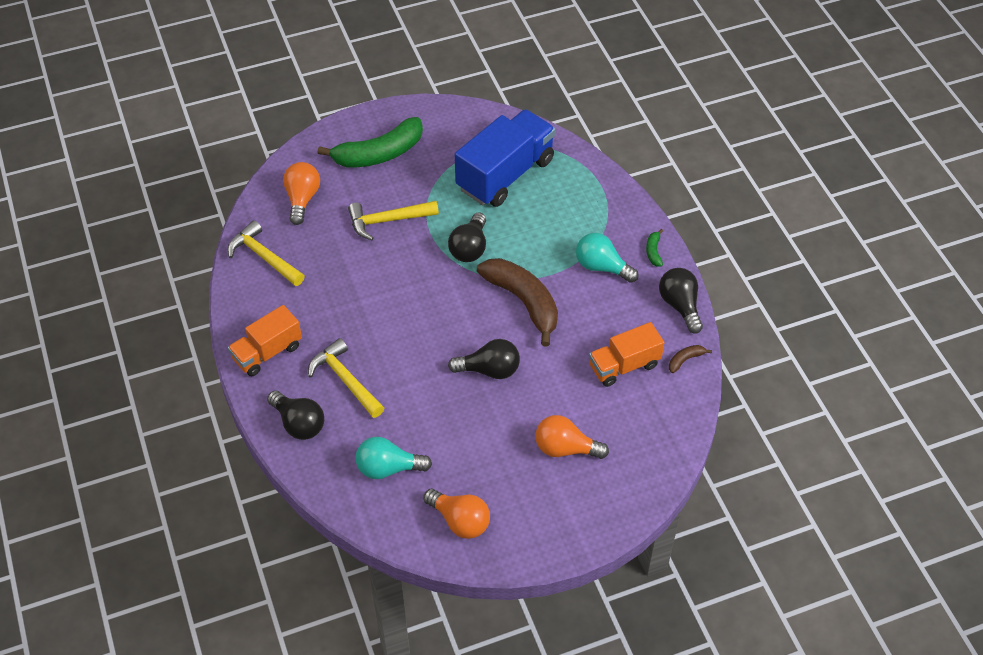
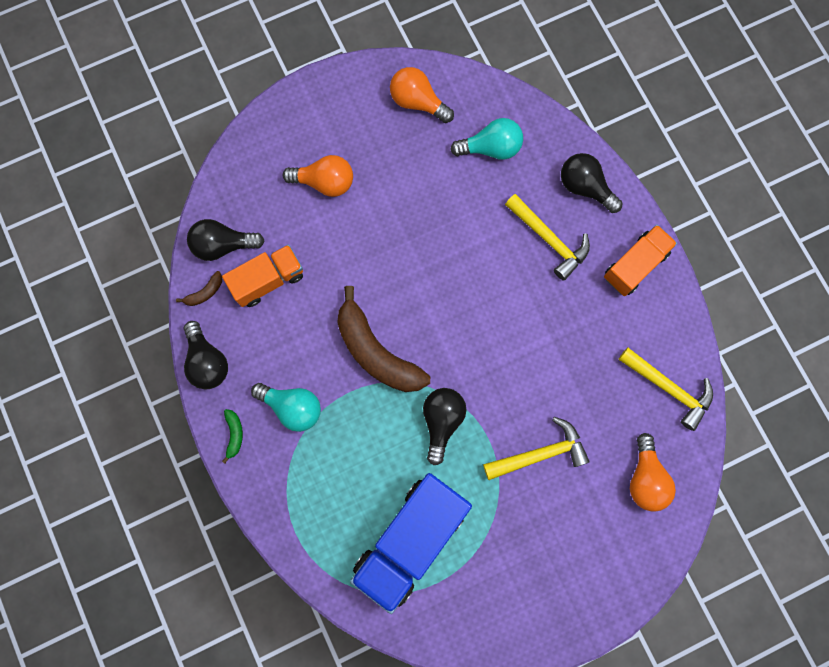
camera: 175 degrees right, 25 degrees up
green banana [318,117,423,168] -> none
black light bulb [448,339,520,379] -> black light bulb moved to [187,219,265,261]

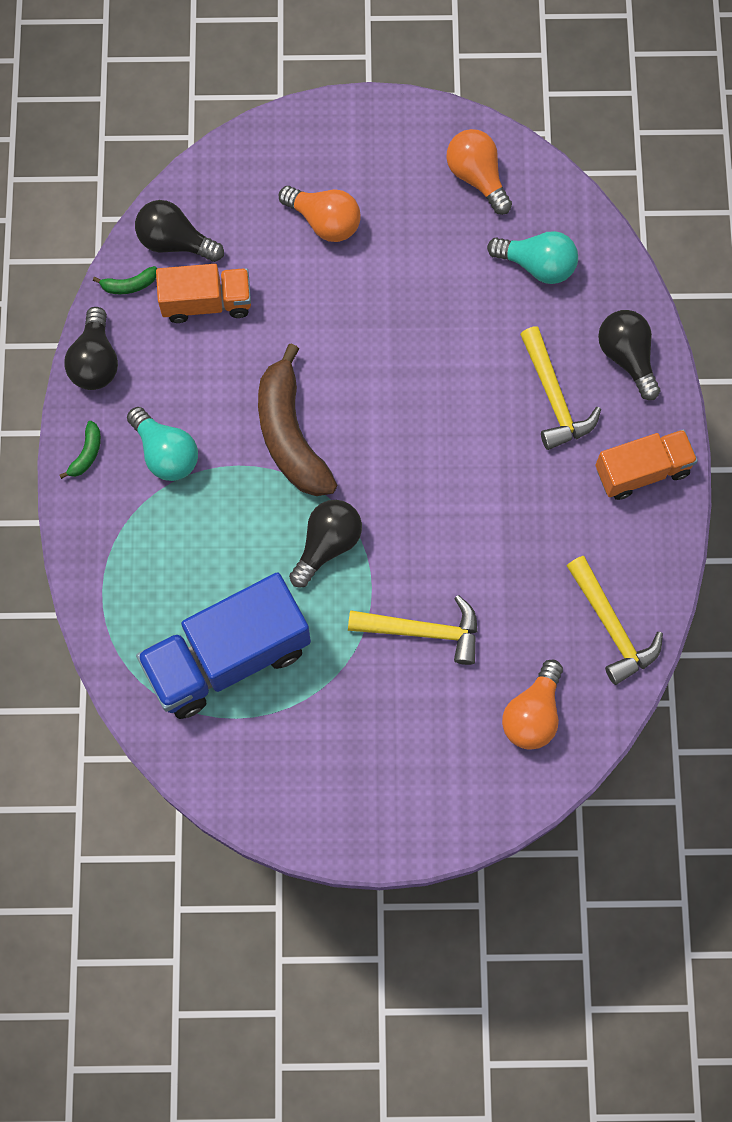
camera: 25 degrees right, 5 degrees down
brown banana [176,271,222,306] -> green banana [93,266,157,294]

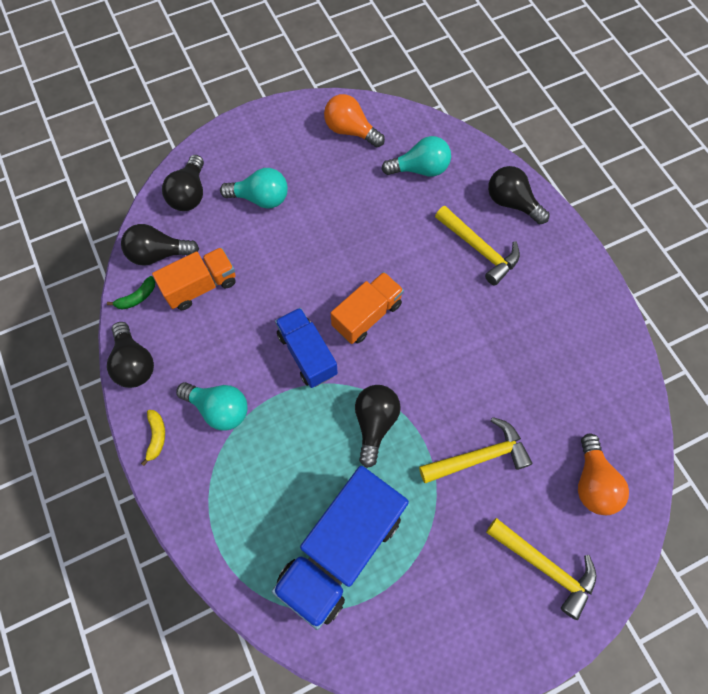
camera: 25 degrees left, 5 degrees down
green banana [60,421,101,479] -> yellow banana [141,410,165,466]
brown banana [258,344,337,496] -> blue truck [275,308,338,388]
orange light bulb [279,186,361,242] -> turquoise light bulb [220,168,288,209]
yellow hammer [567,556,663,685] -> yellow hammer moved to [486,518,596,620]
orange truck [595,429,698,500] -> orange truck moved to [331,272,404,344]
none -> black light bulb [162,155,204,211]

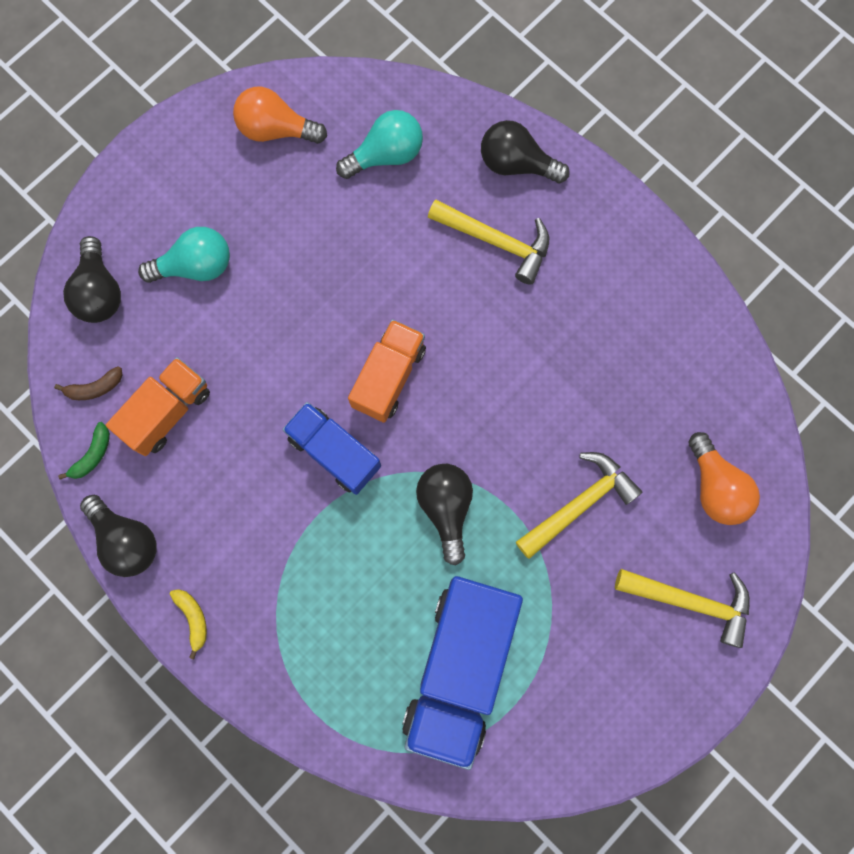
camera: 20 degrees left, 10 degrees up
black light bulb [121,224,199,266] -> brown banana [54,366,123,400]
turquoise light bulb [176,382,248,431] -> none

